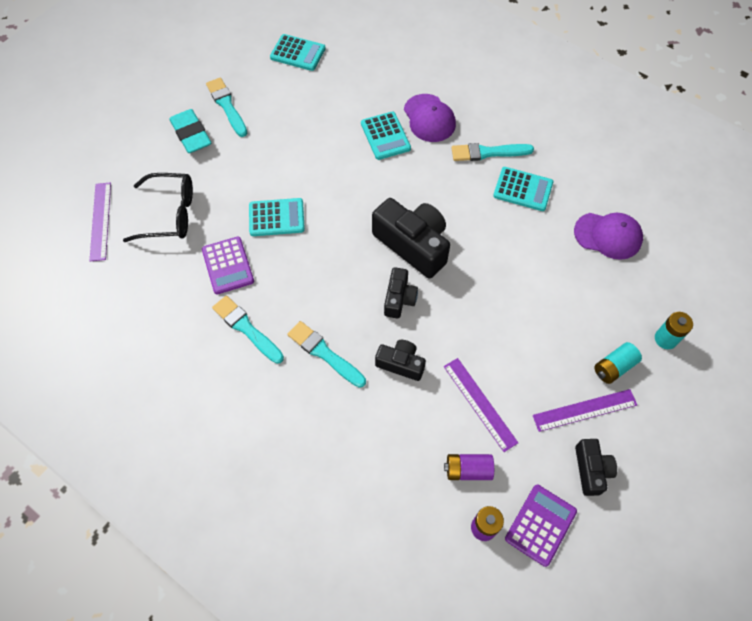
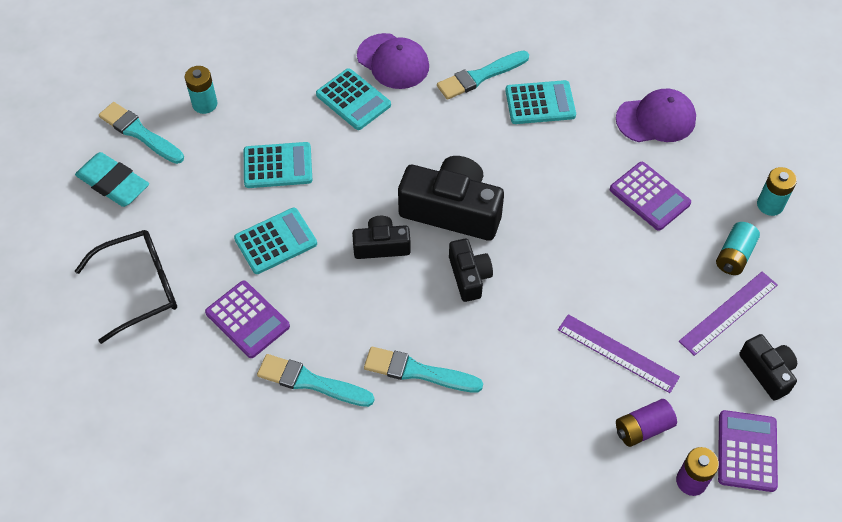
camera: 25 degrees left, 5 degrees down
purple ruler [90,182,111,261] -> none
turquoise calculator [270,34,326,71] -> turquoise calculator moved to [244,142,312,188]
black camera [375,340,426,381] -> black camera moved to [352,216,411,259]
none -> turquoise battery [185,66,217,114]
none -> purple calculator [610,162,691,231]

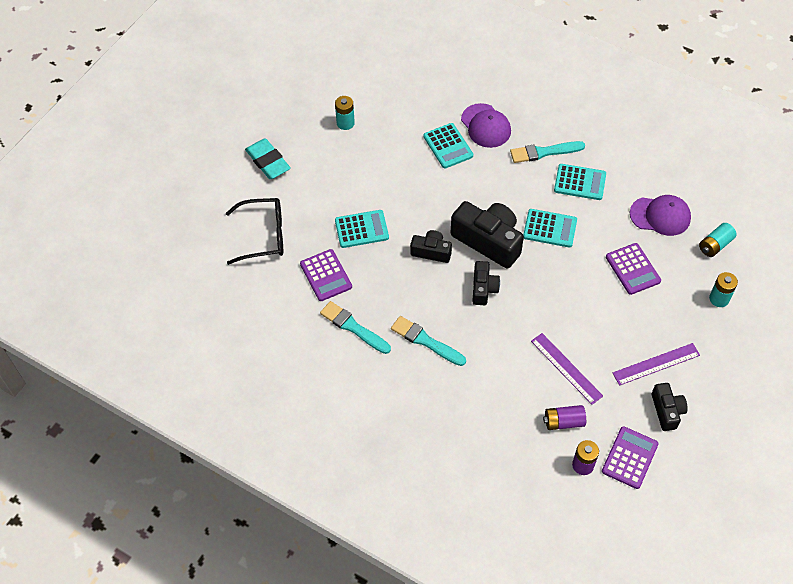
camera: 20 degrees right, 0 degrees up
turquoise brush [99,102,184,164] -> none
turquoise calculator [244,142,312,188] -> turquoise calculator moved to [523,209,577,248]
turquoise battery [716,222,760,275] -> turquoise battery moved to [699,223,737,257]

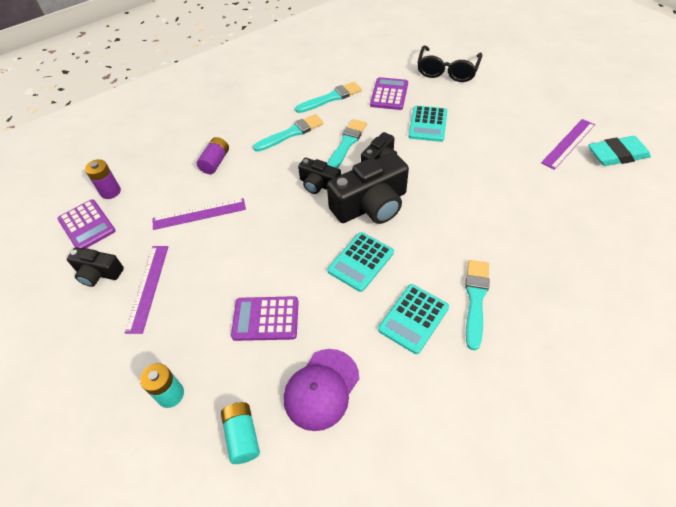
camera: 115 degrees right, 5 degrees down
turquoise eraser [245,138,291,179] -> turquoise eraser moved to [588,136,651,166]
purple calculator [300,249,352,301] -> purple calculator turned 105 degrees clockwise [370,77,408,110]
turquoise battery [335,96,355,130] -> purple ruler [541,119,595,170]
turquoise calculator [424,123,473,168] -> none
purple cap [461,103,511,148] -> none
purple battery [543,405,586,430] -> purple battery moved to [197,137,229,174]
none -> turquoise brush [327,119,367,168]

